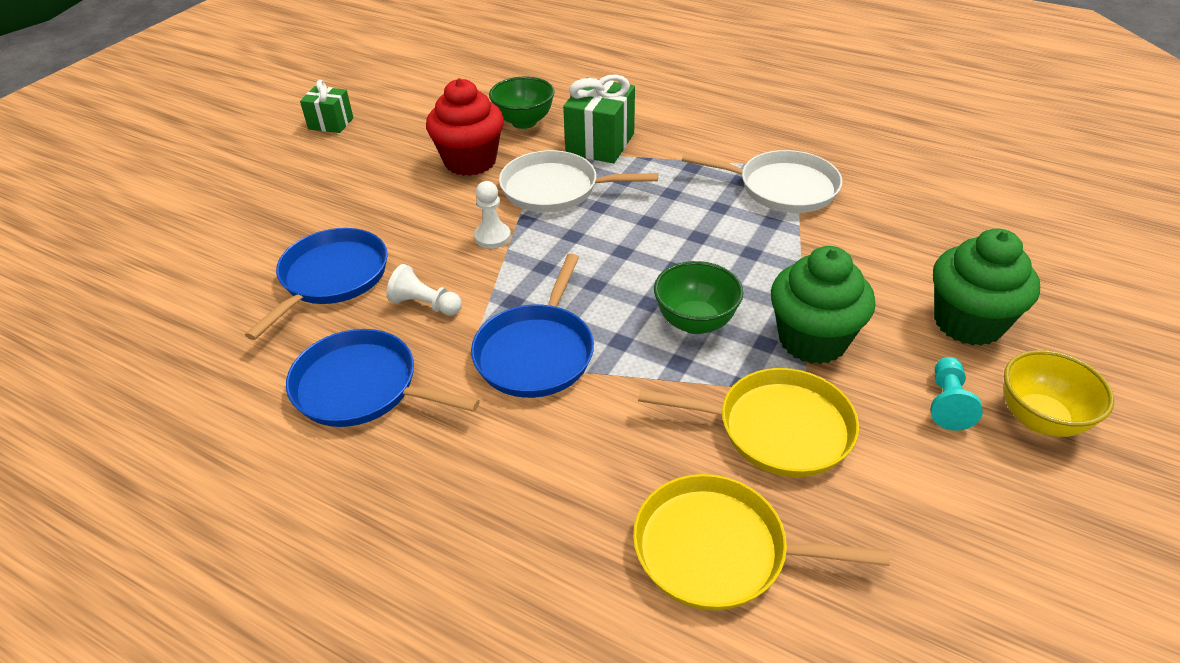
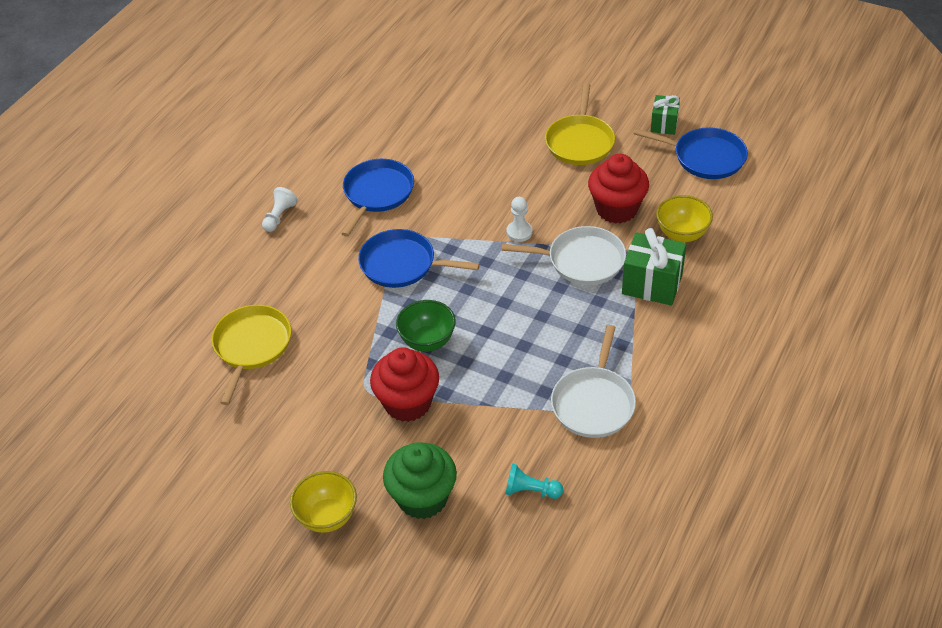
camera: 90 degrees right, 5 degrees up
blue pan [245,228,388,340] -> blue pan moved to [633,127,748,179]
white pawn [386,264,462,316] -> white pawn moved to [262,187,298,232]
green bowl [489,77,555,129] -> yellow bowl [656,195,713,242]
white pan [499,150,658,212] -> white pan turned 90 degrees clockwise [502,226,626,285]
yellow pan [638,368,859,477] -> yellow pan moved to [545,83,615,165]
green cupcake [771,246,875,364] -> red cupcake [370,347,439,422]
turquoise pawn [931,357,983,431] -> turquoise pawn moved to [505,464,563,499]

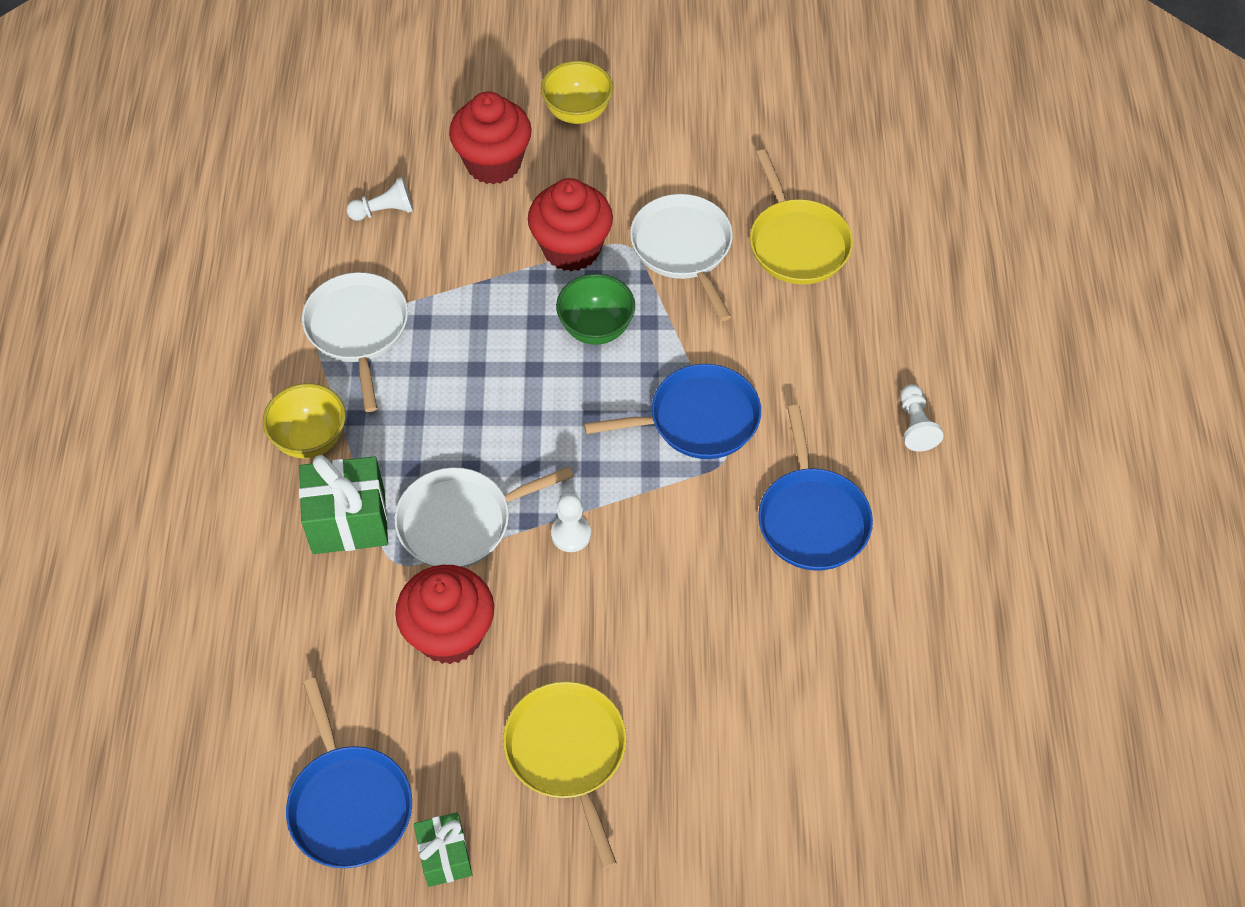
camera: 150 degrees right, 10 degrees up
green cupcake [383,442,457,519] -> red cupcake [449,92,532,185]
turquoise pawn [505,464,563,499] -> white pawn [347,177,414,221]
blue pan [633,127,748,179] -> blue pan turned 105 degrees counterclockwise [286,678,412,868]
yellow bowl [656,195,713,242] -> yellow bowl moved to [263,383,346,459]
none -> white pan [630,194,733,321]

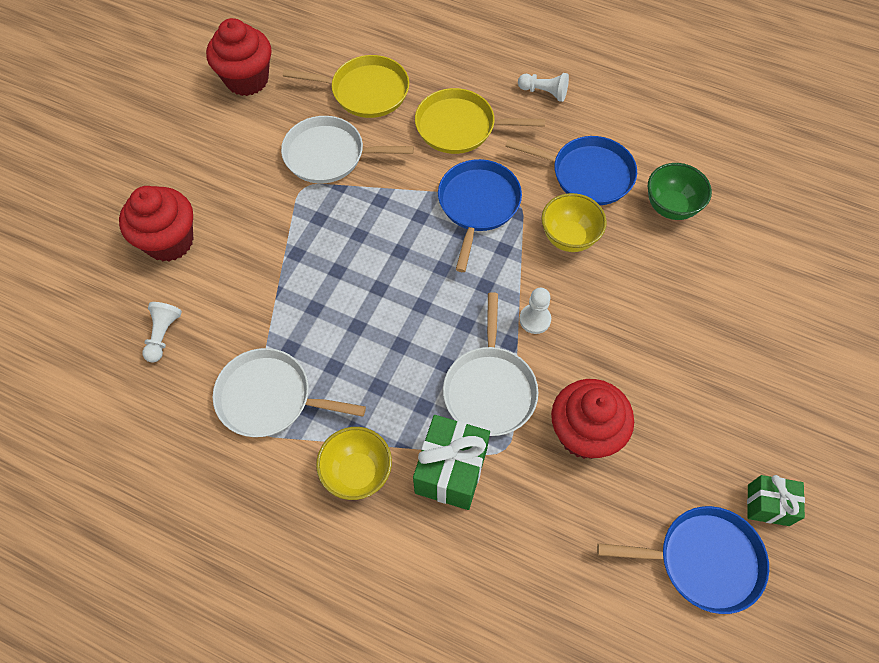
camera: 65 degrees left, 5 degrees up
yellow pan [503,681,627,869] -> yellow pan moved to [415,88,545,154]
red cupcake [528,178,613,272] -> red cupcake moved to [206,18,271,96]
yellow bowl [541,61,613,124] -> yellow bowl moved to [541,193,607,252]
green bowl [556,274,635,345] -> green bowl moved to [648,163,712,220]

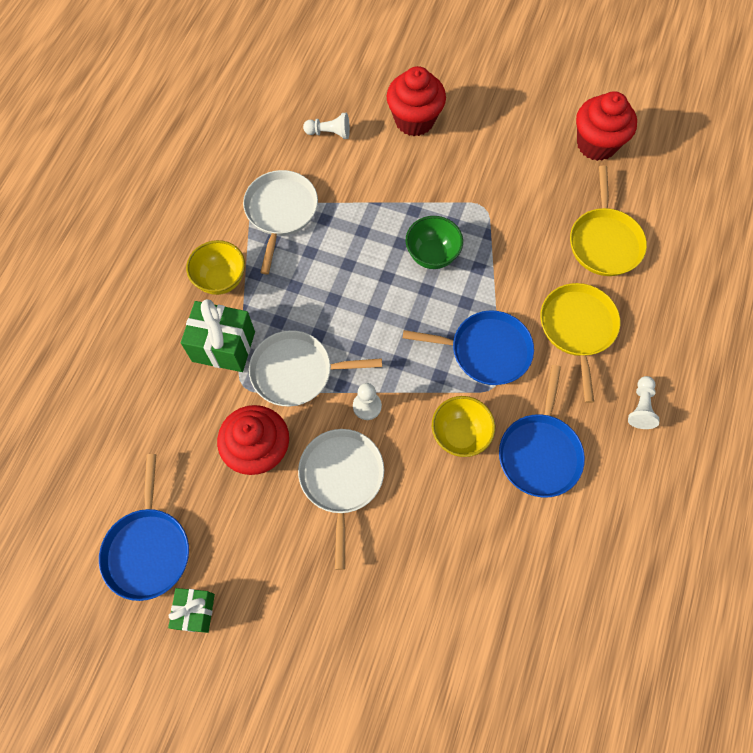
camera: 85 degrees right, 5 degrees up
white pan [281,116,414,183] -> white pan moved to [298,429,384,570]
green bowl [648,163,712,220] -> green bowl moved to [405,216,463,269]

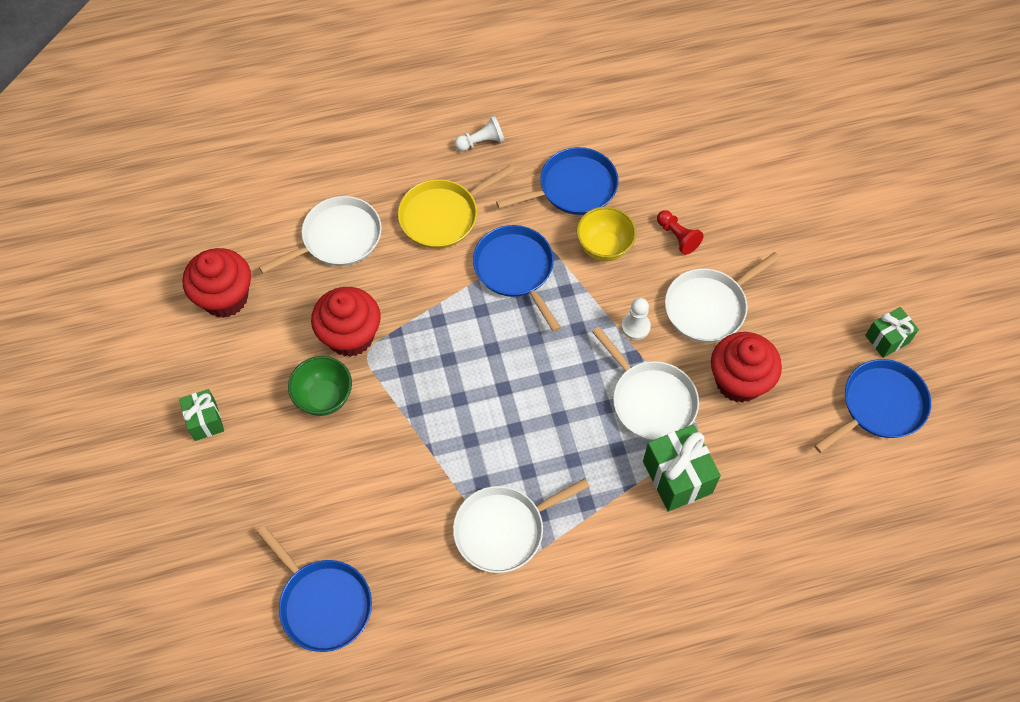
camera: 125 degrees left, 5 degrees down
yellow bowl [186,240,245,295] -> none
white pawn [303,113,350,139] -> none
red cupcake [387,66,446,136] -> red cupcake moved to [311,287,381,357]
green bowl [405,216,463,269] -> green bowl moved to [288,356,352,416]
yellow pan [570,165,647,276] -> white pan [259,196,382,273]
none -> green gift [179,389,224,441]
none -> blue pan [257,526,372,652]
none -> red pawn [657,210,704,255]

